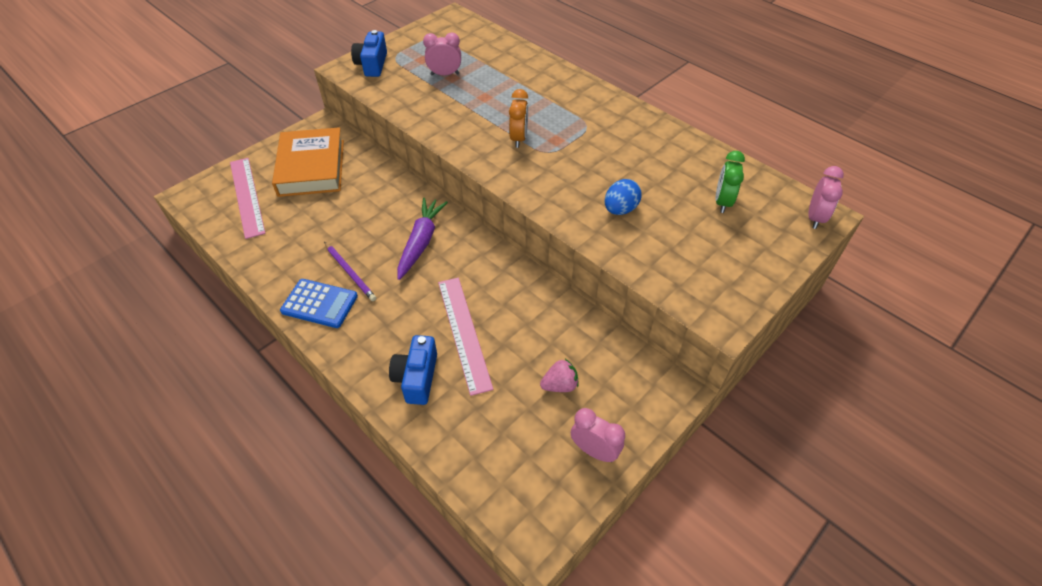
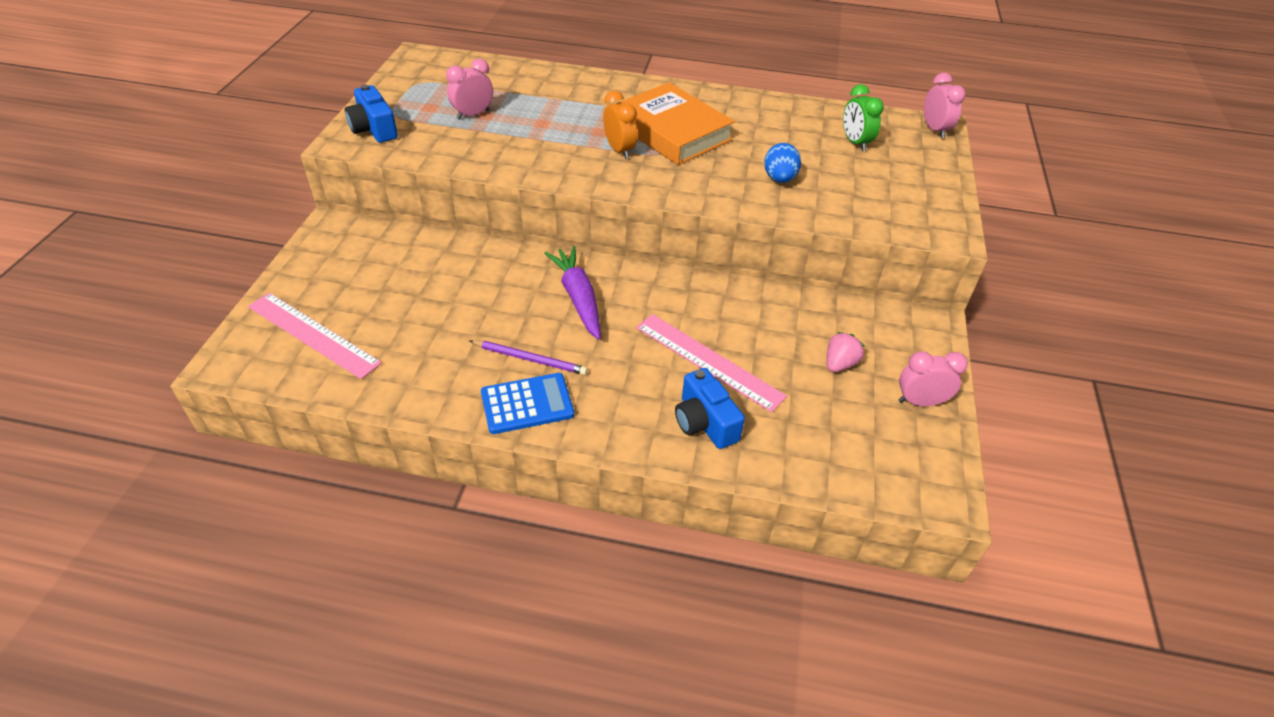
camera: 35 degrees left, 5 degrees down
orange book [272,127,344,197] -> orange book moved to [621,82,735,165]

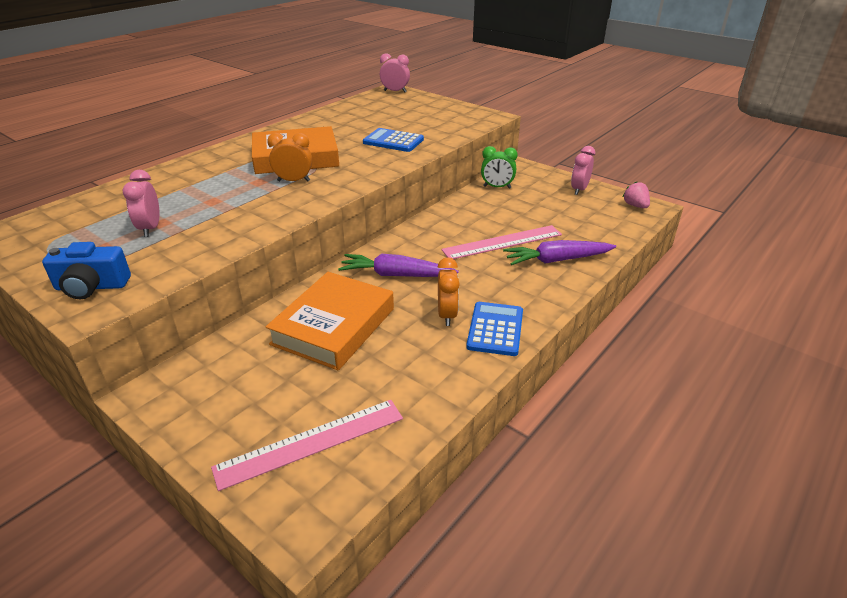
camera: 60 degrees left, 10 degrees down
purple pencil [470,340,588,375] -> orange clock [437,257,460,326]
blue camera [675,368,745,449] -> purple carrot [503,240,616,265]
blue egg [764,143,801,183] -> blue calculator [363,128,424,152]
pink strawberry [827,332,864,372] -> pink strawberry moved to [623,182,650,208]
green clock [843,84,884,151] -> green clock moved to [481,146,518,189]
none -> orange book [266,272,394,370]

